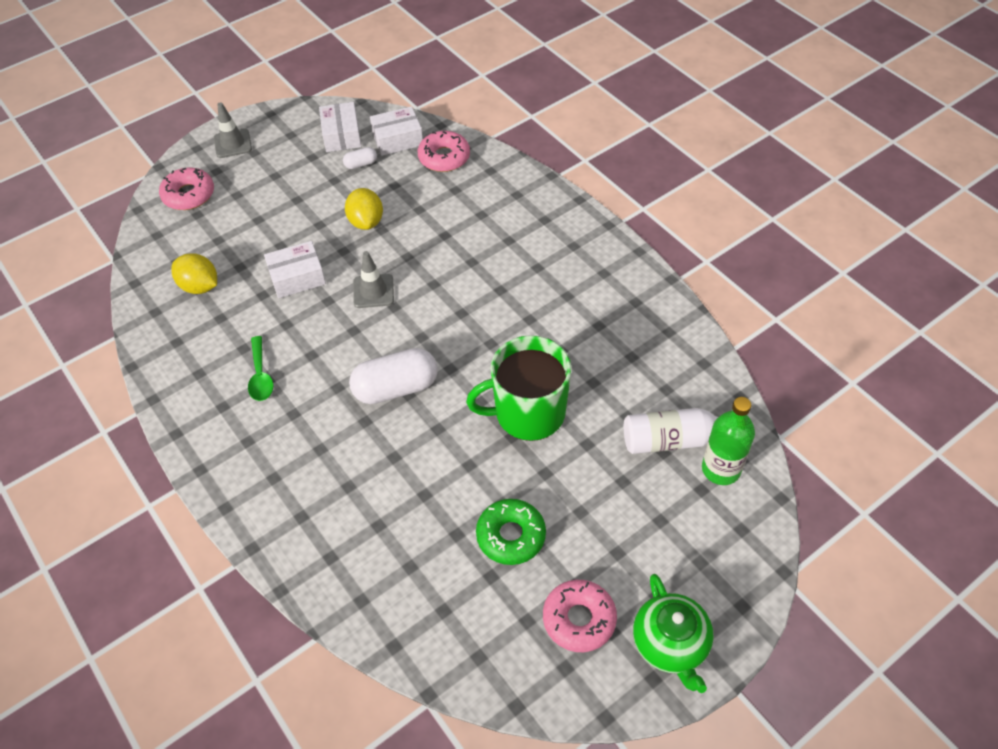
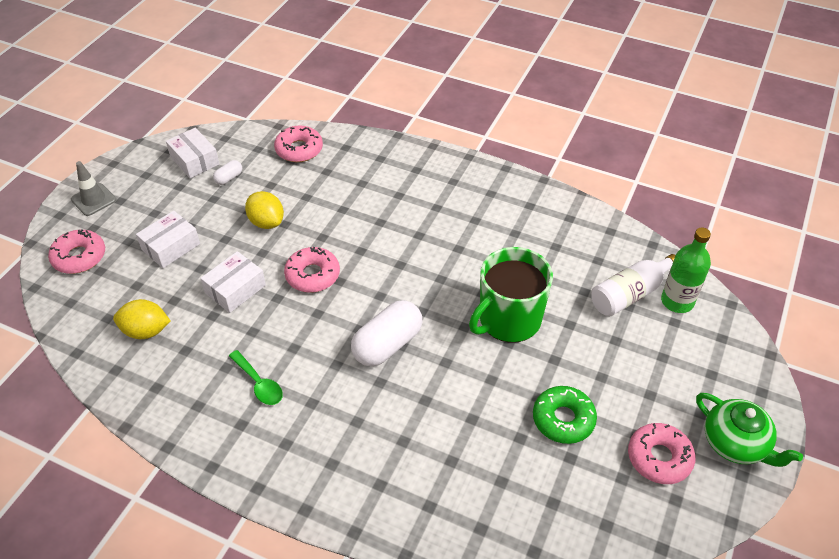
camera: 30 degrees left, 5 degrees down
grey traffic cone [353,251,394,308] -> pink donut [284,247,340,293]
white box [370,106,423,156] -> white box moved to [136,210,200,268]

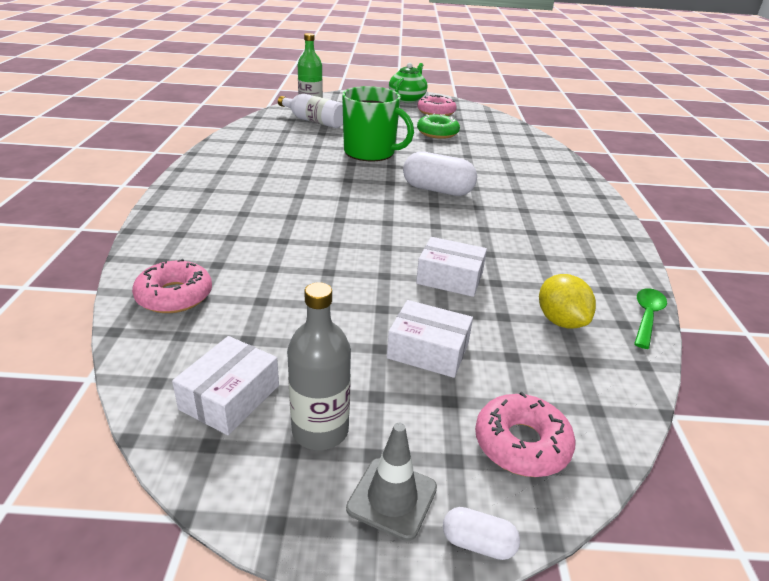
camera: 115 degrees left, 15 degrees down
white capsule [213,160,242,185] -> white capsule moved to [443,507,520,560]
green spoon [229,350,283,405] -> green spoon moved to [634,288,667,349]
yellow lemon [245,191,284,229] -> none
pink donut [284,247,340,293] -> none
none -> grey bottle [287,282,351,450]

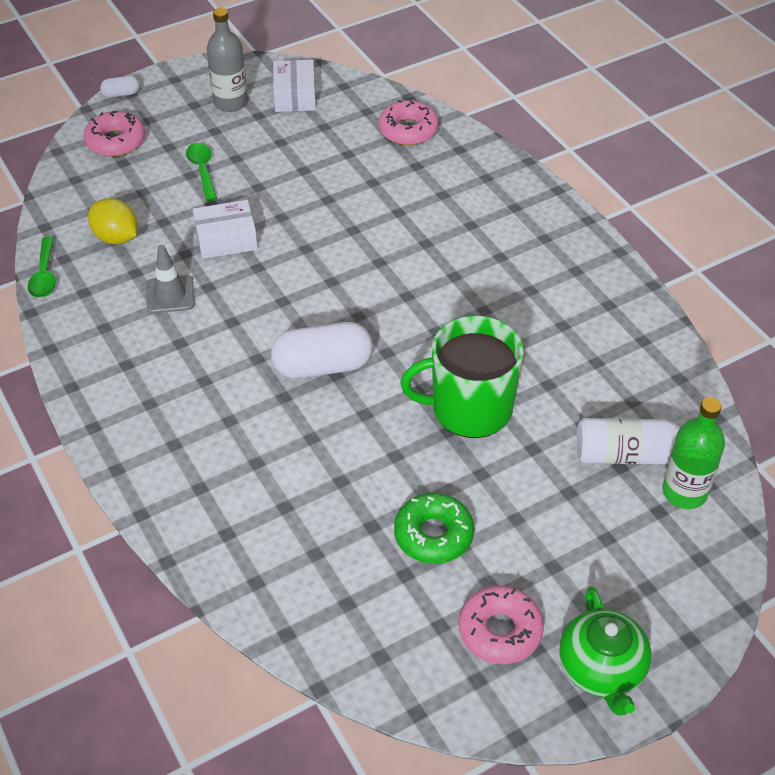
camera: 150 degrees right, 15 degrees up
grey traffic cone [346,423,437,541] -> grey traffic cone moved to [146,245,194,313]
white box [387,300,473,378] -> green spoon [186,143,217,201]

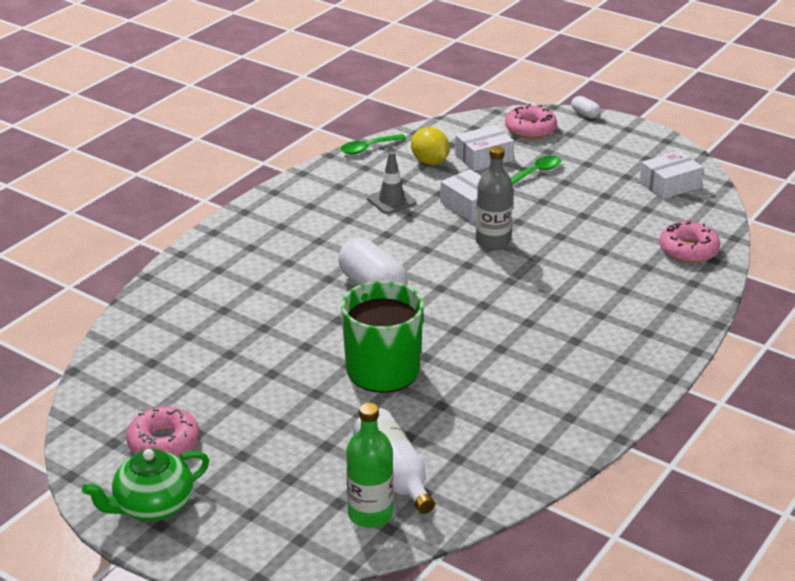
camera: 65 degrees right, 15 degrees down
yellow lemon [88,198,138,244] -> yellow lemon turned 45 degrees counterclockwise [411,127,450,165]
grey bottle [207,8,248,112] -> grey bottle moved to [476,146,513,250]
green donut [394,493,474,564] -> none
none -> white box [455,125,514,171]

